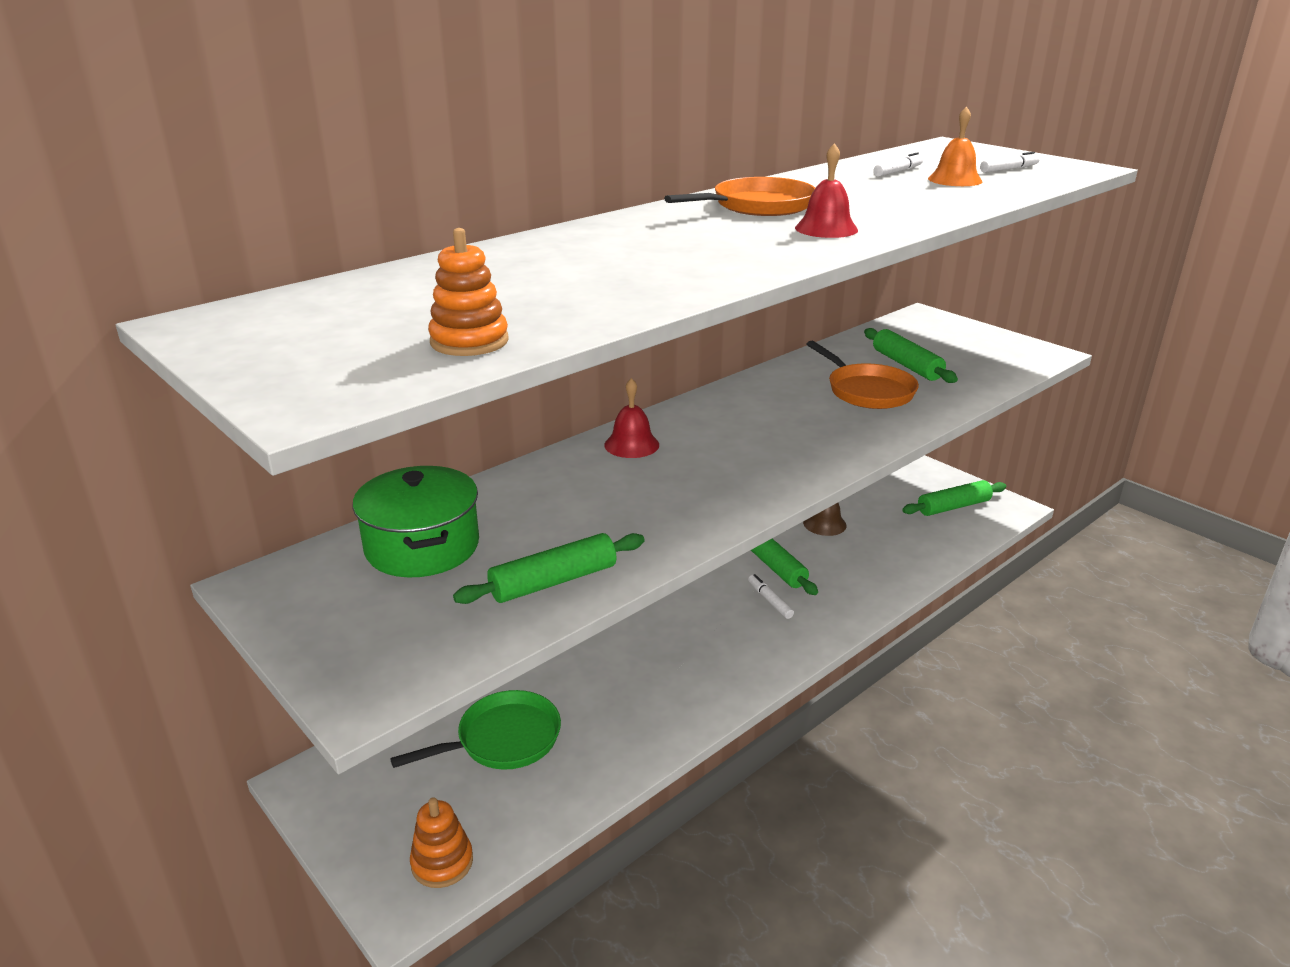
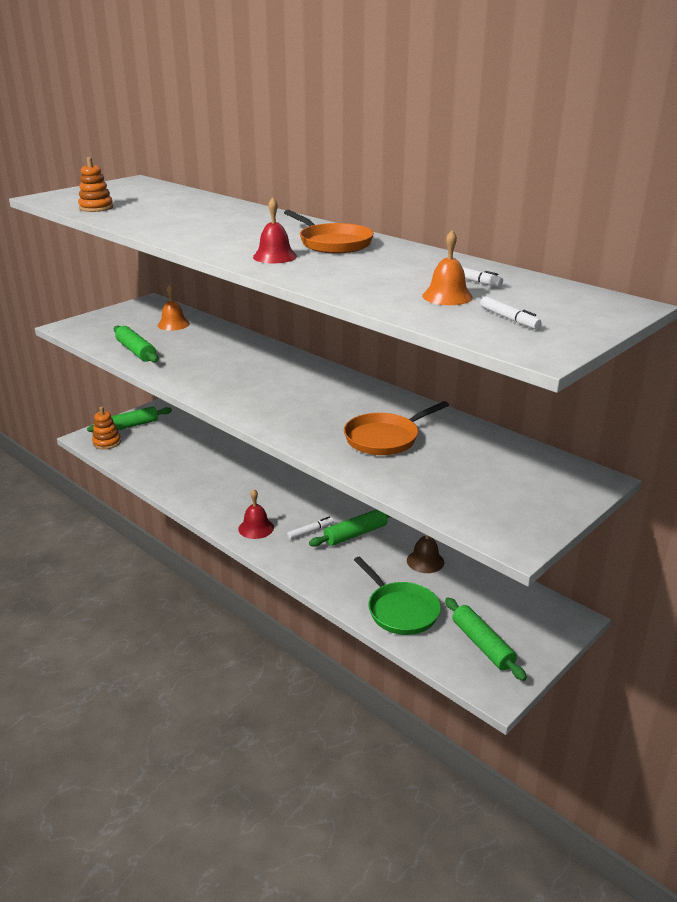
camera: 85 degrees right, 0 degrees up
green pot [353,466,479,577] -> orange bell [157,284,190,331]
green pan [390,690,561,770] -> green pan moved to [354,557,441,635]
red bell [604,378,659,458] -> red bell moved to [238,489,274,539]
green rolling pin [864,328,958,383] -> green rolling pin moved to [87,406,172,432]

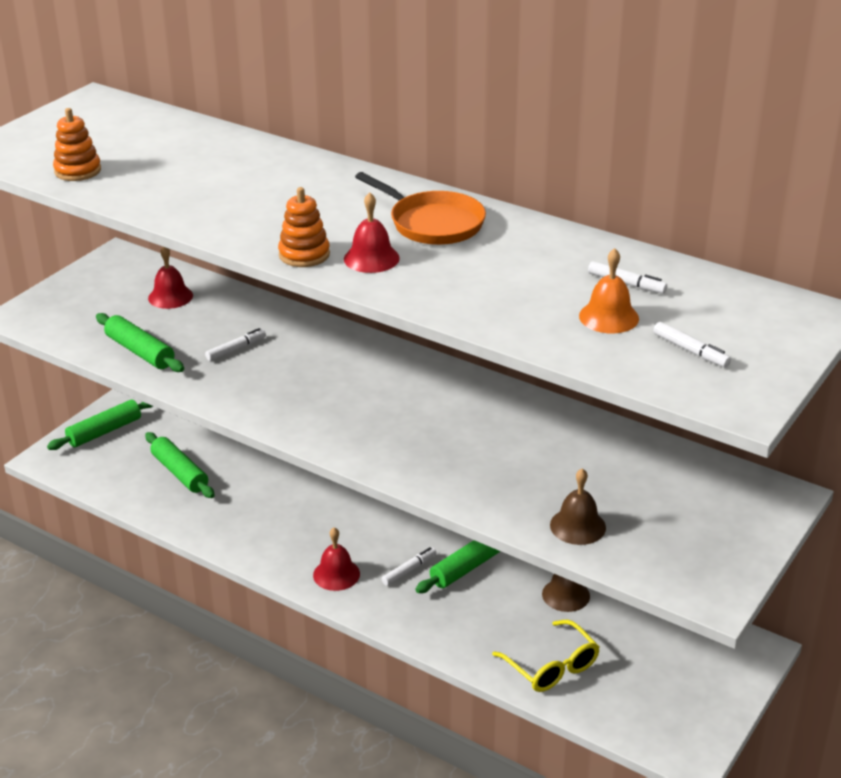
camera: 10 degrees left, 5 degrees up
orange stacking toy [92,407,121,450] -> orange stacking toy moved to [278,187,330,267]
orange bell [157,284,190,331] -> red bell [148,247,193,309]
orange pan [344,401,449,455] -> none
green pan [354,557,441,635] -> yellow glasses [492,620,600,692]
green rolling pin [445,597,527,681] -> green rolling pin moved to [145,432,215,498]
none -> white marker [205,328,266,361]
none -> brown bell [550,468,606,545]

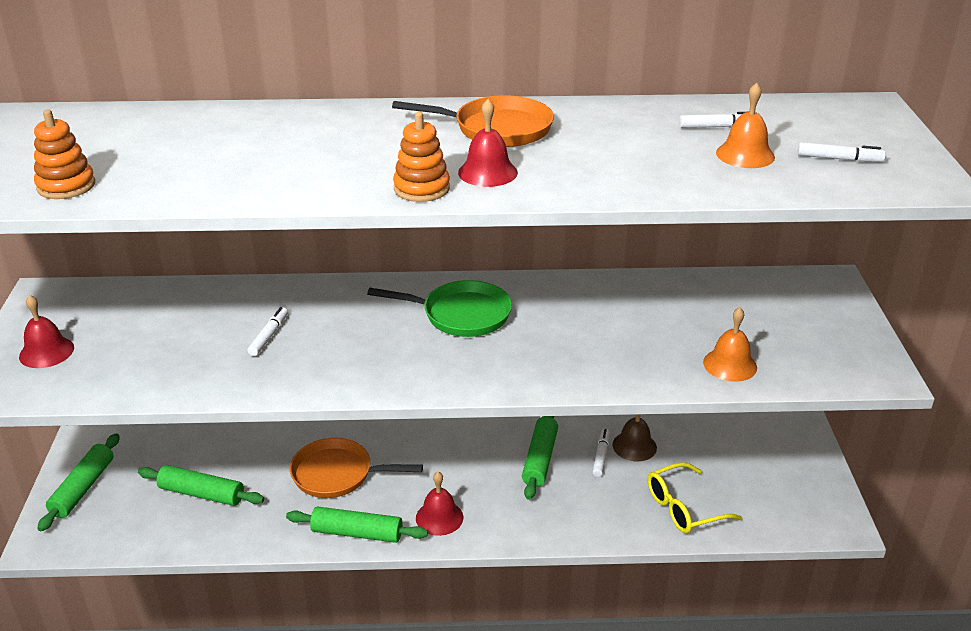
camera: 35 degrees left, 0 degrees up
green rolling pin [96,313,184,372] -> green rolling pin moved to [286,506,428,543]
red bell [148,247,193,309] -> red bell moved to [19,295,74,368]
white marker [382,547,436,586] -> white marker moved to [593,428,610,477]
yellow glasses [492,620,600,692] -> yellow glasses turned 135 degrees clockwise [648,462,743,533]
brown bell [550,468,606,545] -> orange bell [703,307,757,382]
none -> orange pan [290,438,423,498]
none -> green pan [367,280,512,337]

